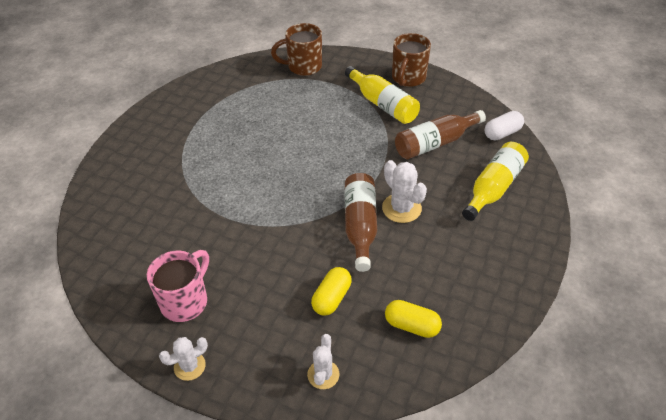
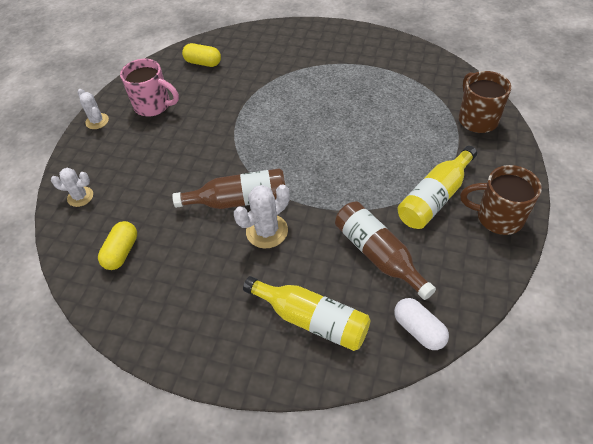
camera: 85 degrees right, 5 degrees up
yellow capsule [311,267,352,316] -> yellow capsule moved to [182,43,221,67]

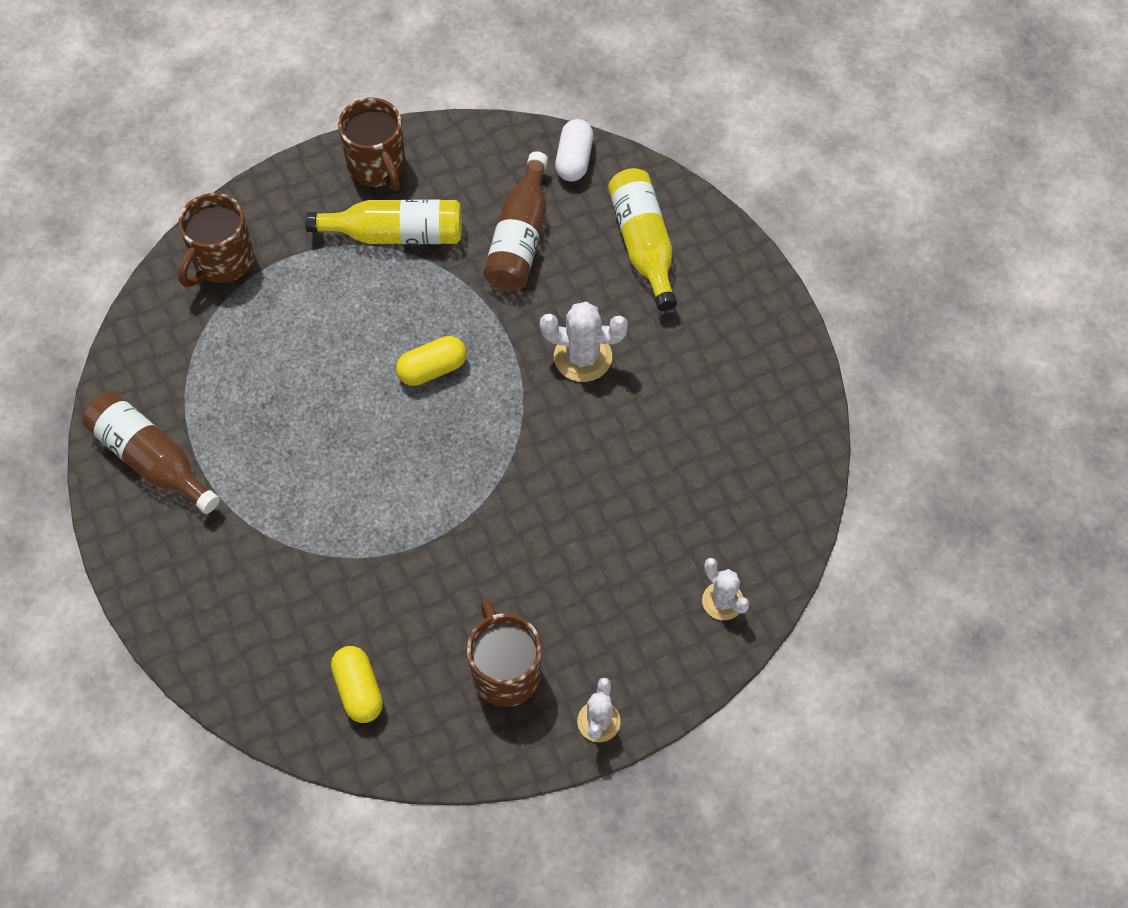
camera: 135 degrees left, 10 degrees up
yellow capsule [98,221,137,270] -> yellow capsule moved to [396,336,467,386]
pink mug [120,59,179,116] -> brown mug [467,599,541,707]
brown bottle [172,168,285,209] -> brown bottle moved to [83,392,220,514]

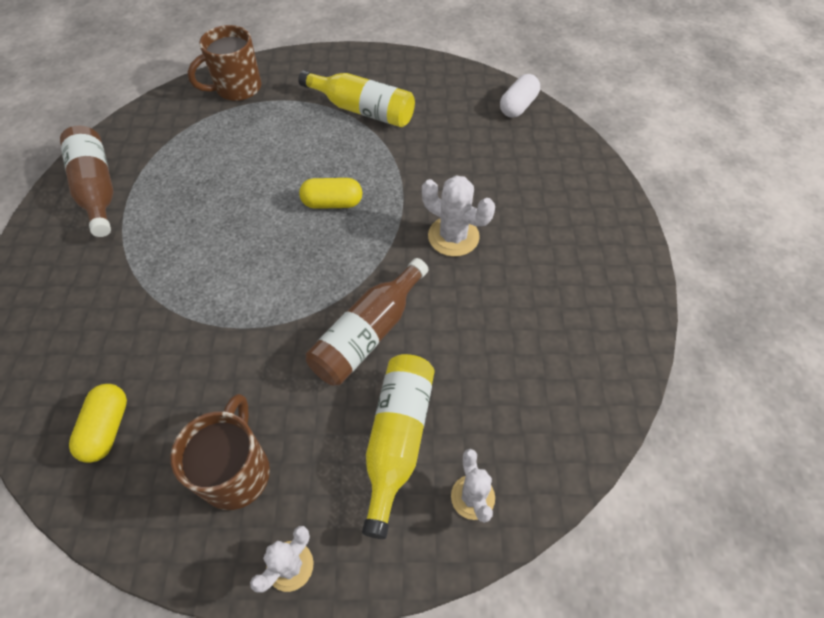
camera: 25 degrees right, 5 degrees down
brown mug [338,98,406,191] -> none
brown bottle [483,151,548,291] -> brown bottle moved to [306,258,429,386]
yellow bottle [608,168,677,311] -> yellow bottle moved to [362,354,435,539]

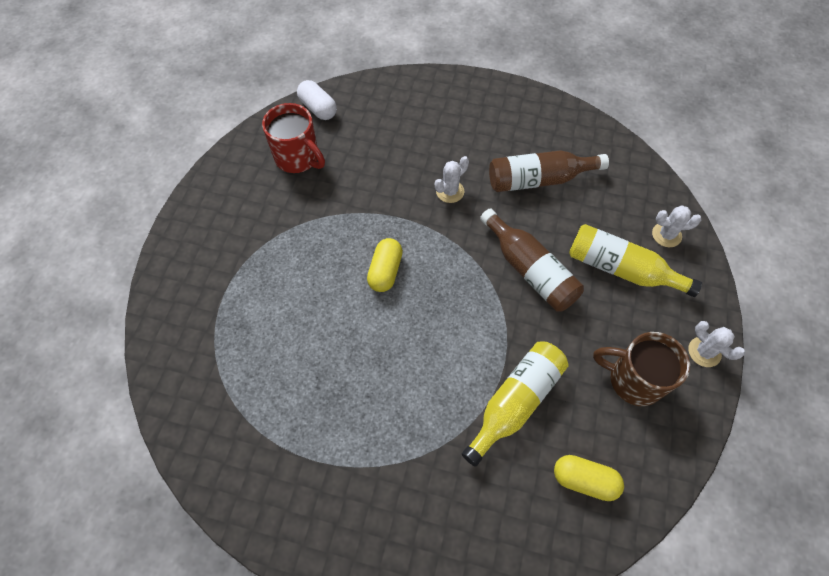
camera: 75 degrees left, 5 degrees up
brown bottle [60,126,114,237] -> brown bottle moved to [489,150,609,192]
brown mug [188,25,261,101] -> none
yellow bottle [298,70,415,127] -> yellow bottle moved to [462,341,568,467]
white cactus [422,175,495,257] -> white cactus [435,156,469,203], size x0.66
none -> red mug [262,103,325,173]

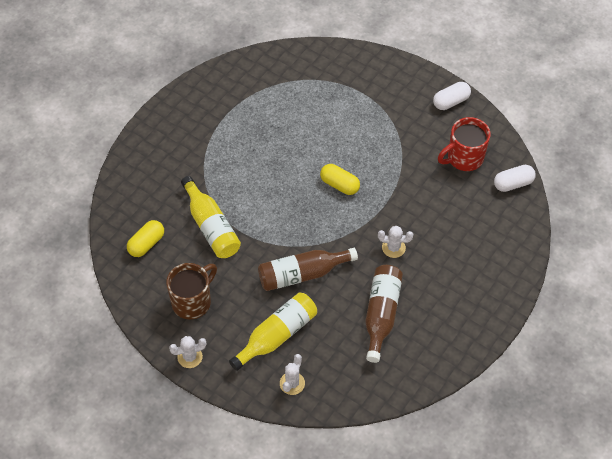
camera: 110 degrees right, 5 degrees down
white cactus [435,156,469,203] -> white cactus turned 60 degrees counterclockwise [378,226,413,258]
none -> white capsule [433,82,471,110]

